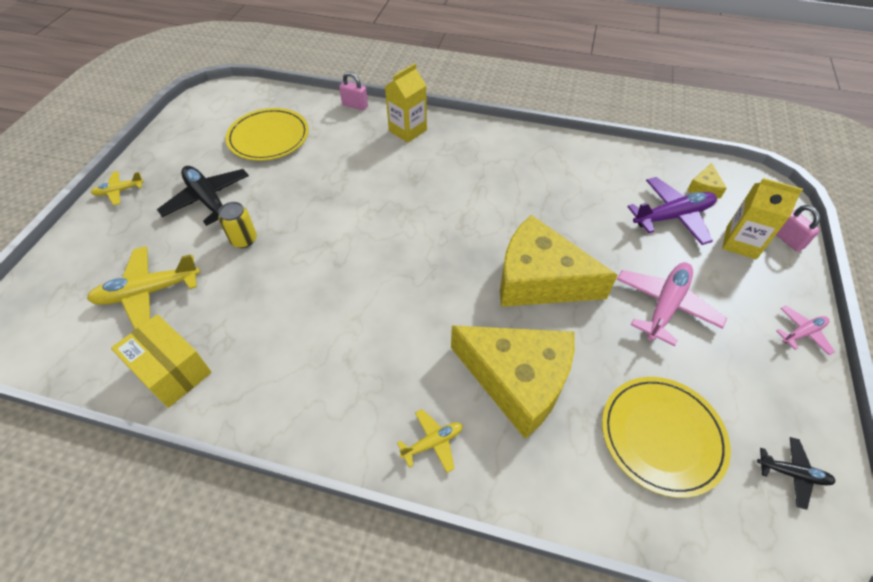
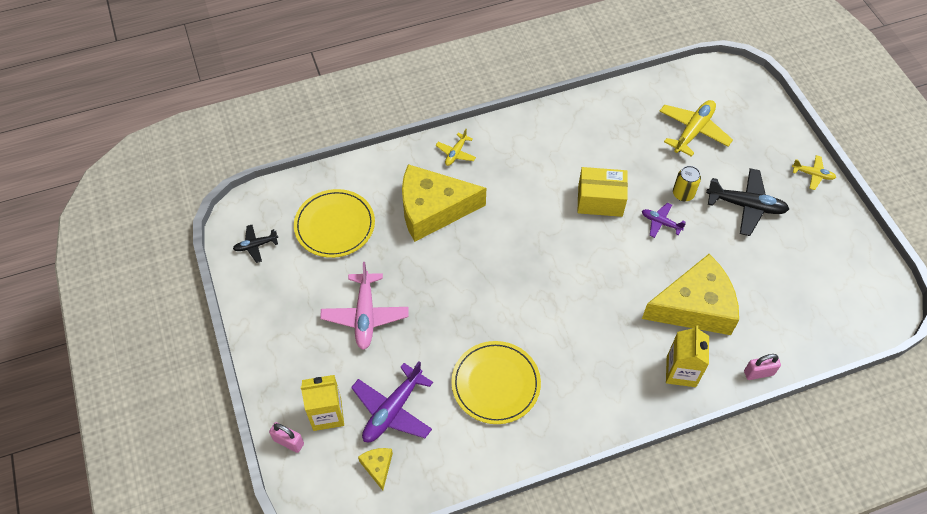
camera: 145 degrees right, 5 degrees up
yellow plane [91,171,144,205] -> yellow plane turned 75 degrees clockwise [792,155,836,190]
yellow box [111,314,212,408] -> yellow box moved to [577,167,628,217]
yellow plate [226,108,309,161] -> yellow plate moved to [451,341,541,424]
yellow cheese [500,215,618,307] -> yellow cheese moved to [642,254,739,335]
pink plane [776,306,835,355] -> none
none -> purple plane [642,203,686,238]

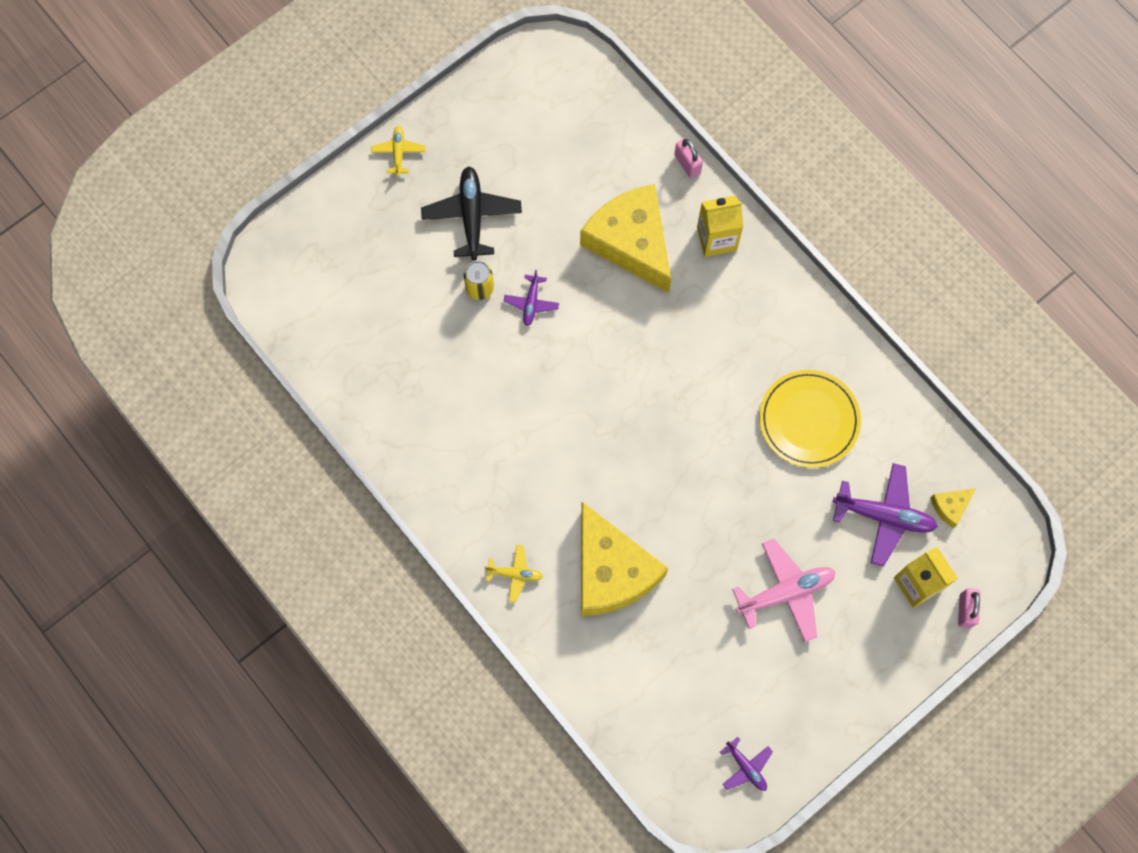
camera: 110 degrees left, 15 degrees up
black plane [233,225,278,263] -> purple plane [720,737,773,791]
yellow plate [294,189,375,258] -> none
yellow box [577,167,628,217] -> none
yellow plane [660,100,733,157] -> none

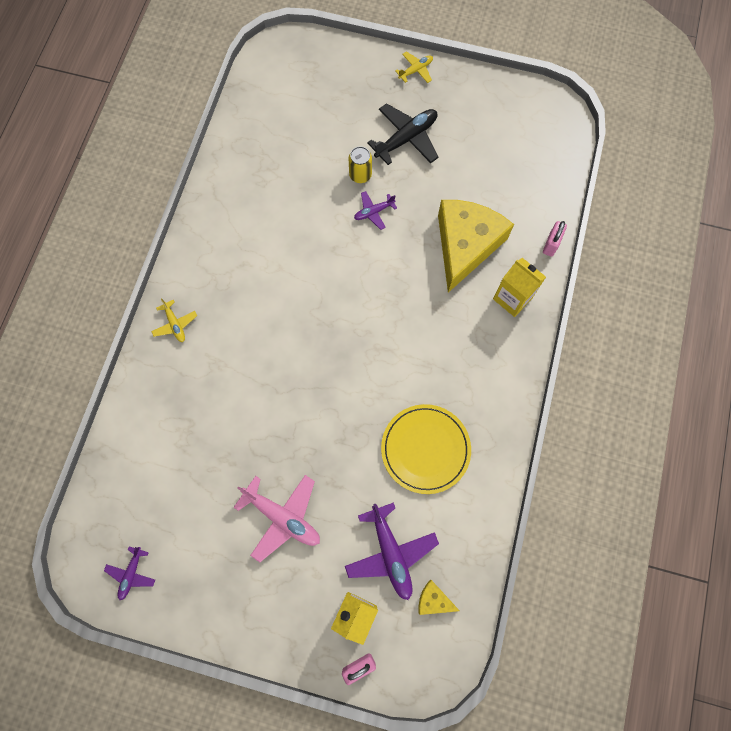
camera: 55 degrees right, 0 degrees up
yellow cheese [581,502,668,616] -> none

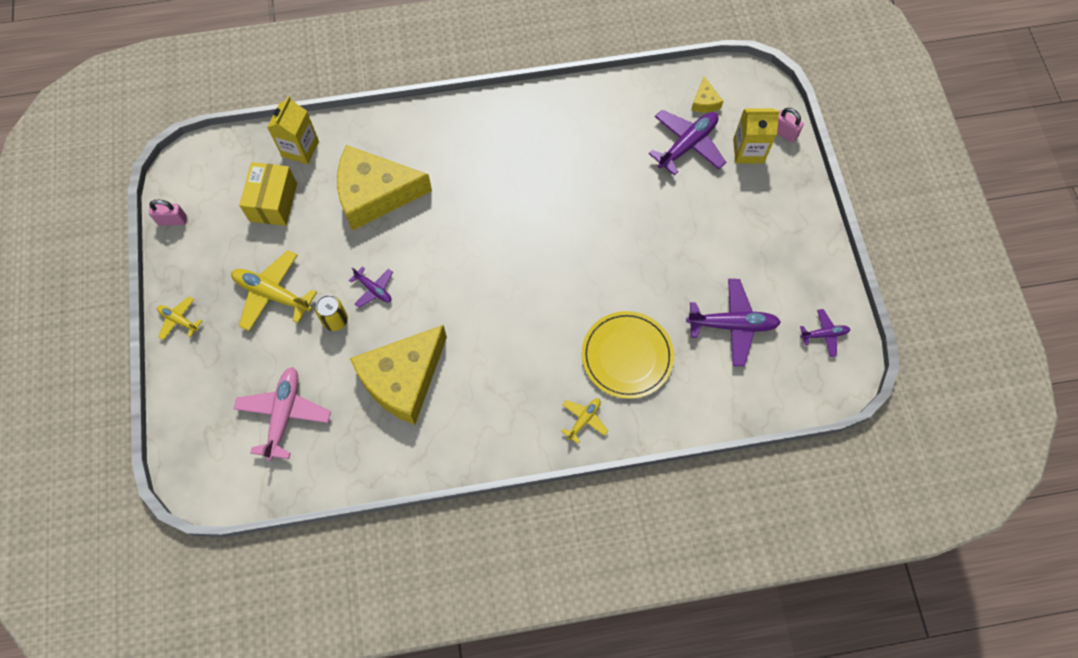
camera: 115 degrees left, 5 degrees down
pink plane [233,475,320,562] -> pink plane moved to [234,367,331,461]
black plane [367,103,438,165] -> yellow plane [231,250,317,331]
yellow plate [381,404,471,494] -> yellow plate moved to [582,311,674,399]
yellow carton [493,258,546,317] -> yellow carton moved to [267,96,319,164]
pink padlock [543,221,567,257] -> pink padlock moved to [149,200,187,226]
none -> yellow box [239,162,297,226]
none -> yellow cheese [350,325,447,425]
none -> purple plane [686,279,781,366]

